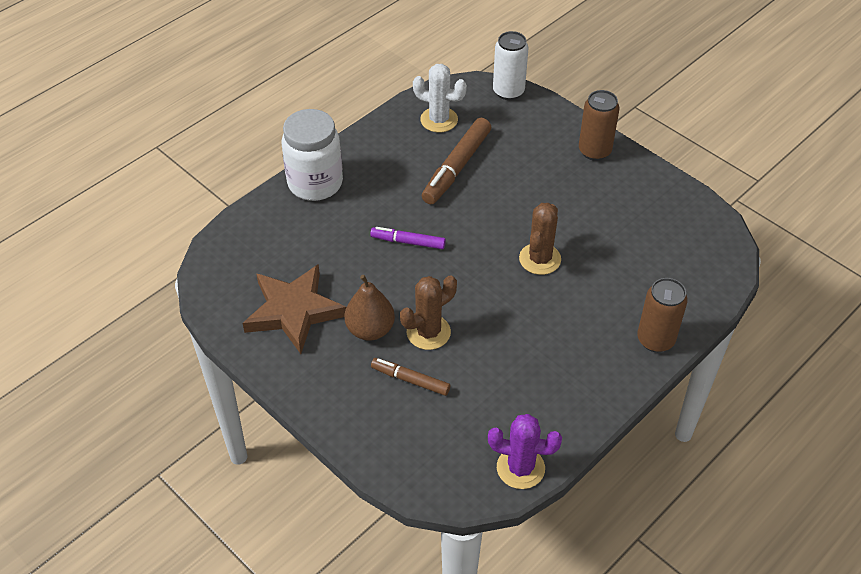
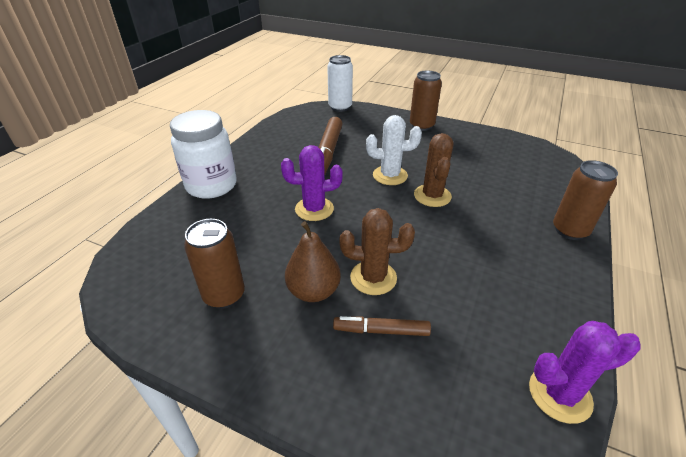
camera: 20 degrees left, 10 degrees down
brown star [242,264,347,354] -> brown can [184,219,245,309]
purple marker [370,227,446,249] -> purple cactus [281,145,343,221]
brown cactus [400,275,457,350] -> brown cactus turned 60 degrees clockwise [339,208,415,295]
white cactus [413,64,467,132] -> white cactus moved to [366,115,422,185]

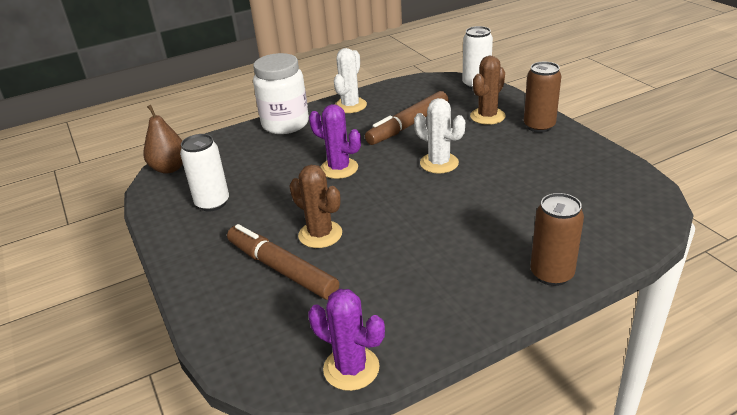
camera: 40 degrees right, 5 degrees down
brown can [184,219,245,309] -> white can [180,134,229,211]
brown pear [285,221,341,302] -> brown pear moved to [143,105,183,174]
brown marker [333,316,431,336] -> brown marker [227,224,339,300], size x1.70
brown cactus [414,133,454,207] -> brown cactus moved to [470,56,506,125]
none -> white cactus [334,48,367,113]

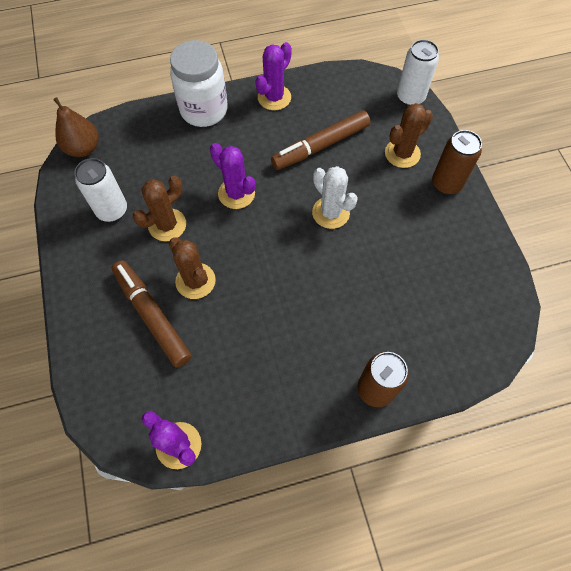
camera: 10 degrees right, 30 degrees up
white cactus [334,48,367,113] -> purple cactus [255,42,292,110]
none -> brown cactus [133,176,186,241]

